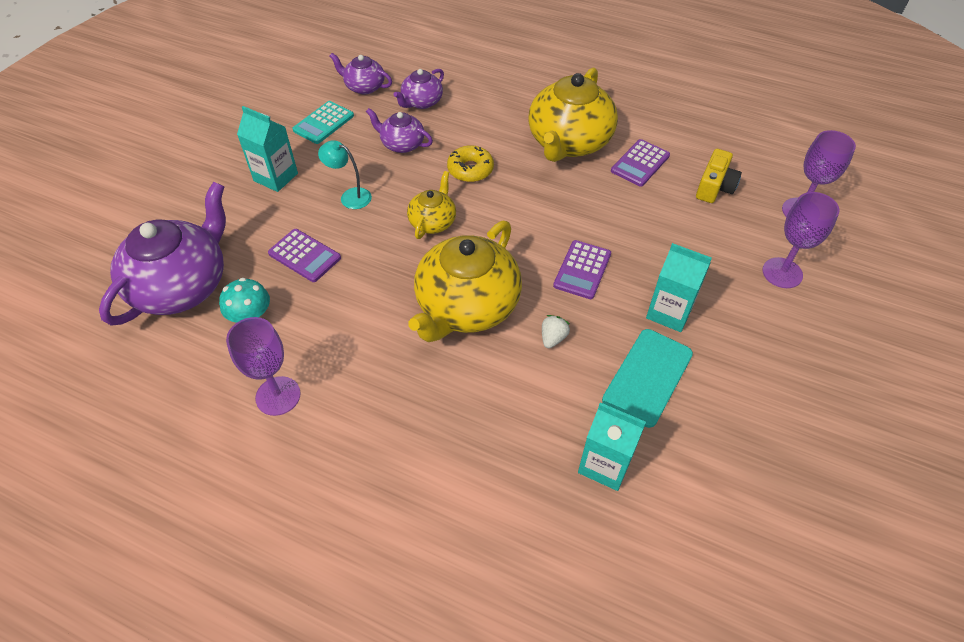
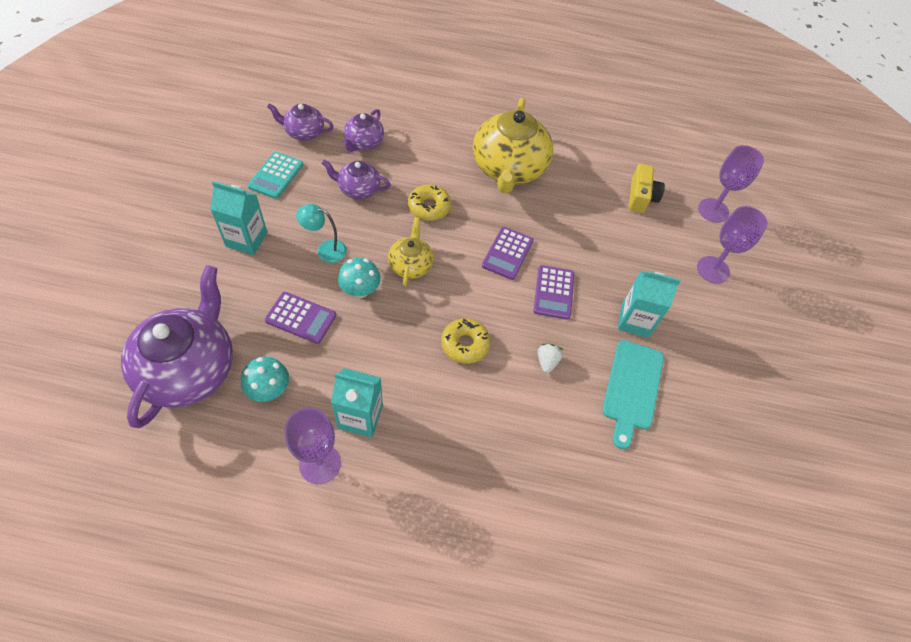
camera: 20 degrees left, 5 degrees up
yellow teapot [408,221,522,342] -> yellow donut [441,318,491,364]
turquoise carton [578,401,647,491] -> turquoise carton moved to [331,368,383,438]
purple calculator [611,139,670,187] -> purple calculator moved to [482,227,534,280]
none -> turquoise mushroom [338,258,381,298]

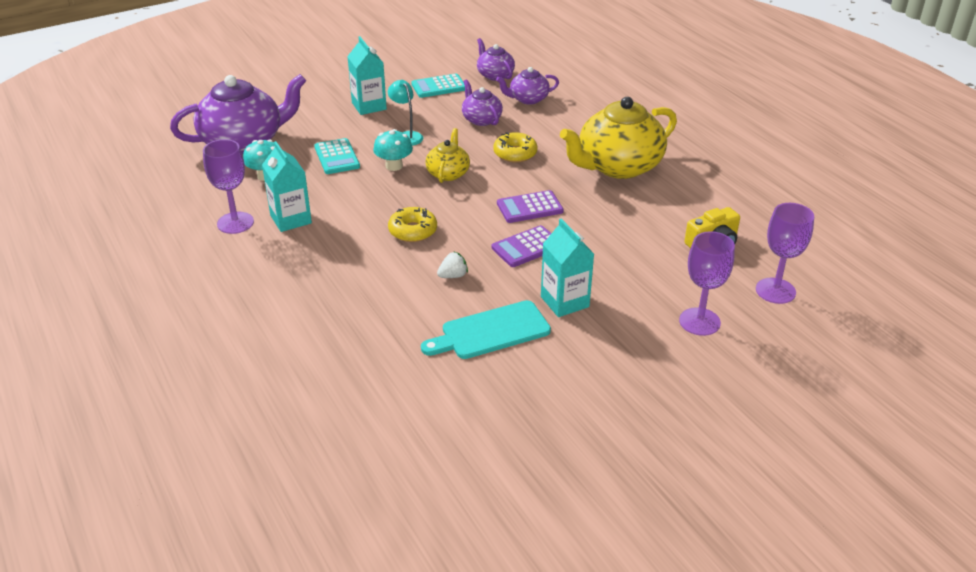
camera: 55 degrees right, 20 degrees down
purple calculator [265,292,336,344] -> turquoise calculator [314,138,360,174]
yellow teapot [388,217,433,287] -> yellow teapot turned 45 degrees counterclockwise [425,128,470,183]

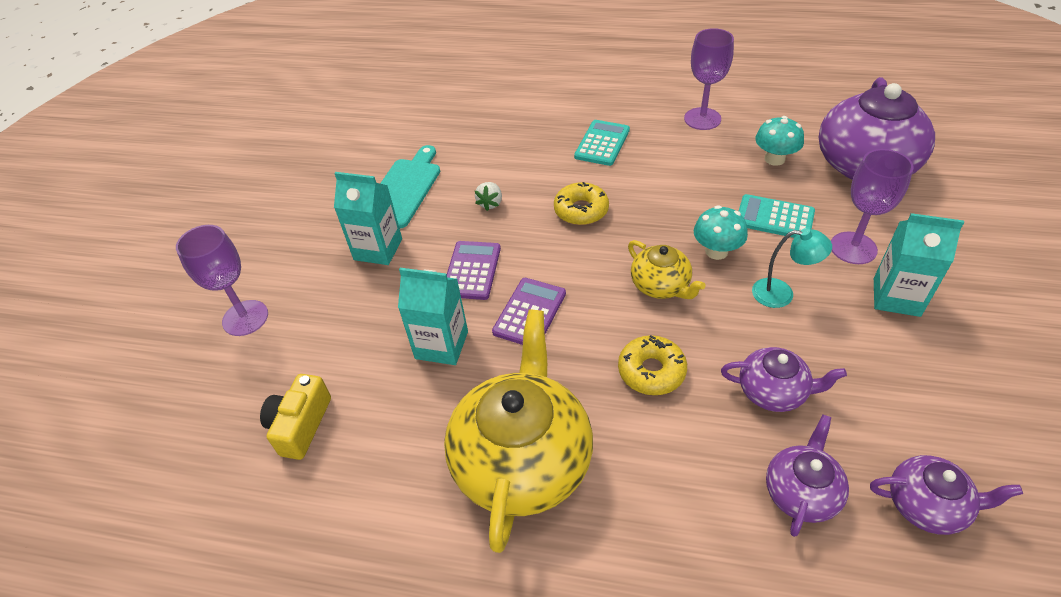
camera: 135 degrees right, 10 degrees up
turquoise carton [262,141,312,232] -> turquoise carton moved to [398,268,468,365]
turquoise calculator [411,74,465,98] -> turquoise calculator moved to [574,120,630,166]
purple goblet [756,203,814,304] -> purple goblet moved to [831,149,914,264]

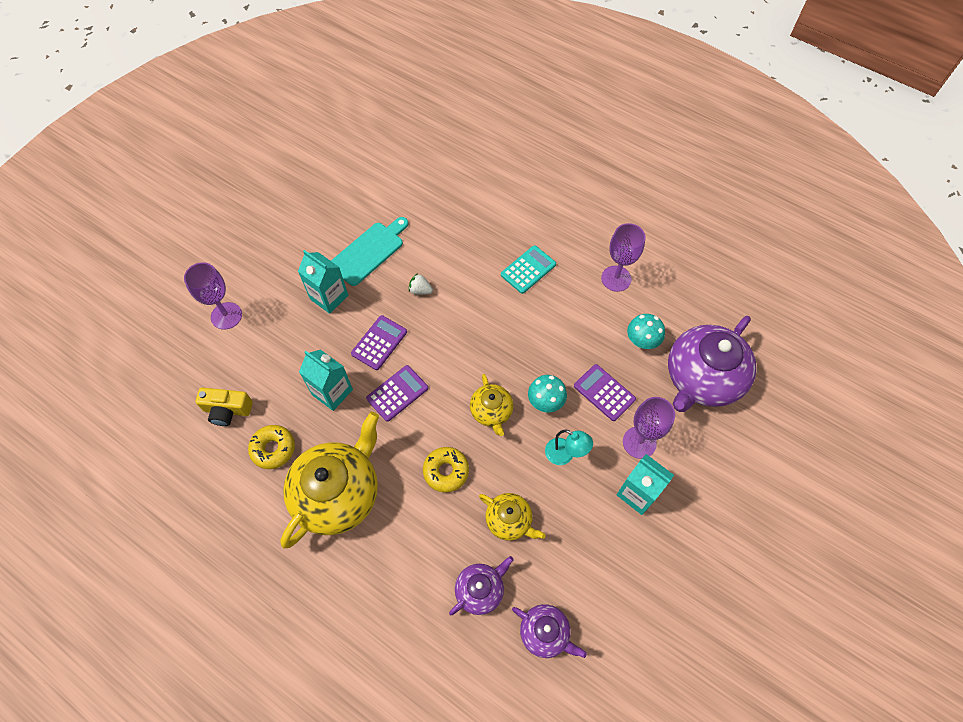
camera: 20 degrees right, 15 degrees up
yellow camera [260,374,331,460] -> yellow camera turned 120 degrees counterclockwise [196,388,253,426]
white strawberry [475,182,502,211] -> white strawberry turned 75 degrees clockwise [409,273,433,295]
yellow donut [554,182,609,225] -> yellow donut moved to [248,425,295,469]
purple teapot [721,347,847,412] -> yellow teapot [479,493,546,541]
turquoise calculator [739,194,815,238] -> purple calculator [574,364,636,421]

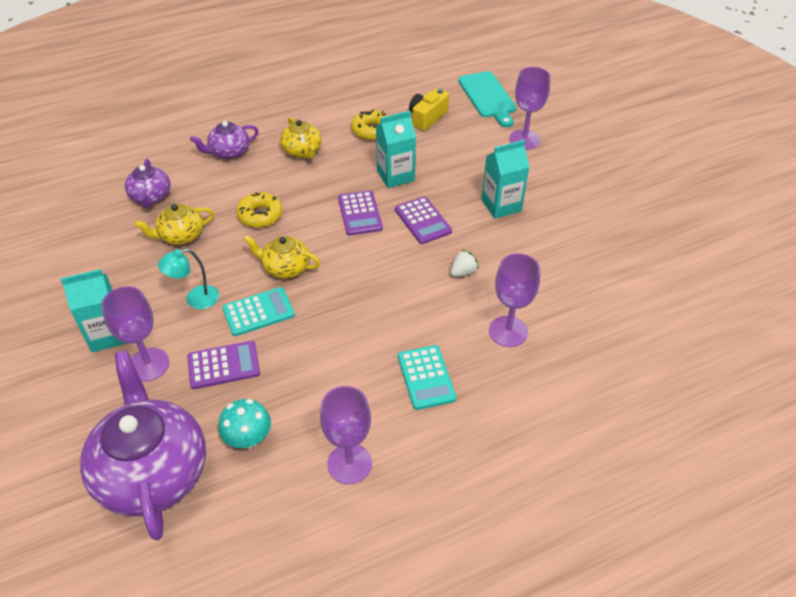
camera: 120 degrees right, 15 degrees down
yellow teapot [280,412,379,548] -> yellow teapot [280,117,322,159], size x0.51
turquoise cutting board [331,217,408,286] -> turquoise cutting board moved to [458,71,516,128]
purple teapot [512,604,587,658] -> purple teapot moved to [190,121,259,159]
turquoise mushroom [528,375,567,413] -> turquoise calculator [222,287,295,336]
none -> purple goblet [489,253,540,347]

